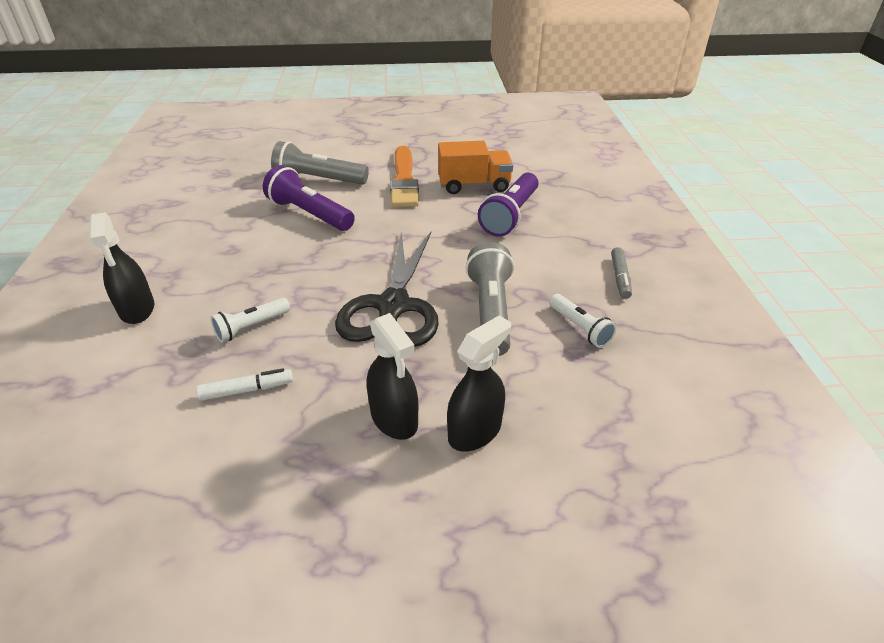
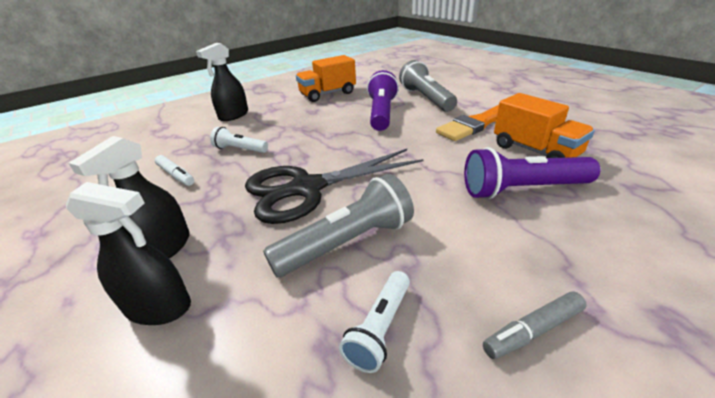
camera: 60 degrees right, 5 degrees down
none -> orange truck [296,55,356,102]

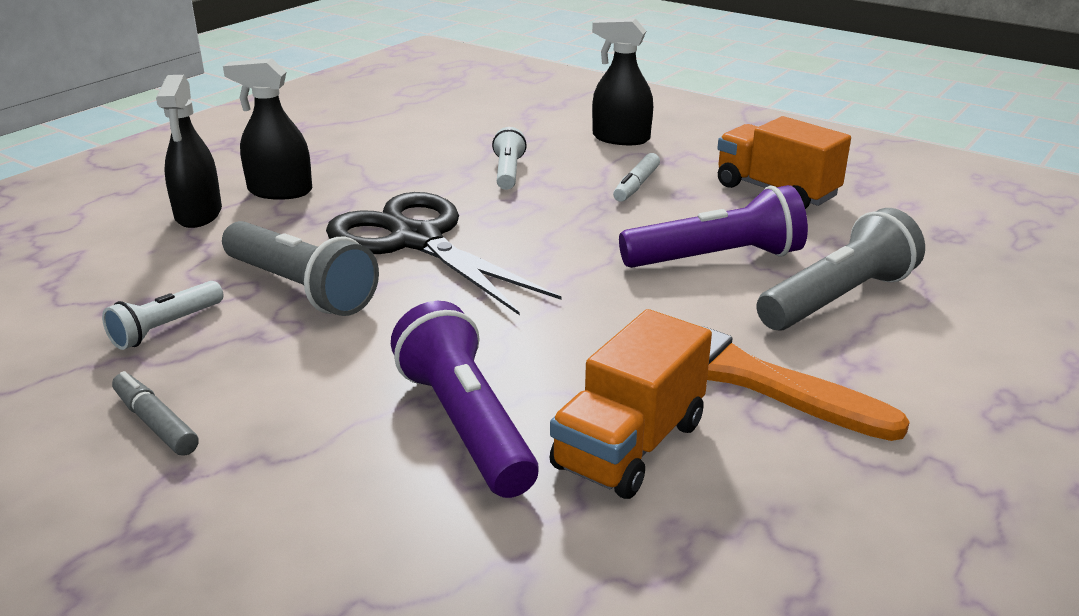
camera: 70 degrees right, 5 degrees down
white marker [155,155,194,186] -> white marker moved to [613,153,660,202]
white flashlight [339,271,410,373] -> white flashlight turned 60 degrees counterclockwise [102,281,223,350]

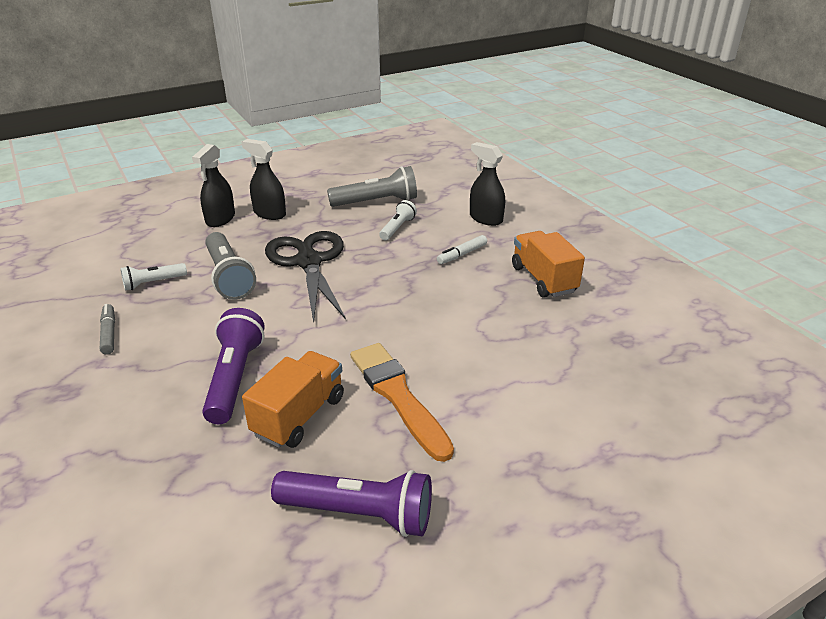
camera: 25 degrees right, 5 degrees up
orange truck [549,309,712,499] -> orange truck turned 150 degrees clockwise [242,351,344,448]
purple flashlight [619,185,808,268] -> purple flashlight moved to [271,470,432,537]
grey flashlight [756,208,925,331] -> grey flashlight moved to [327,166,417,207]

